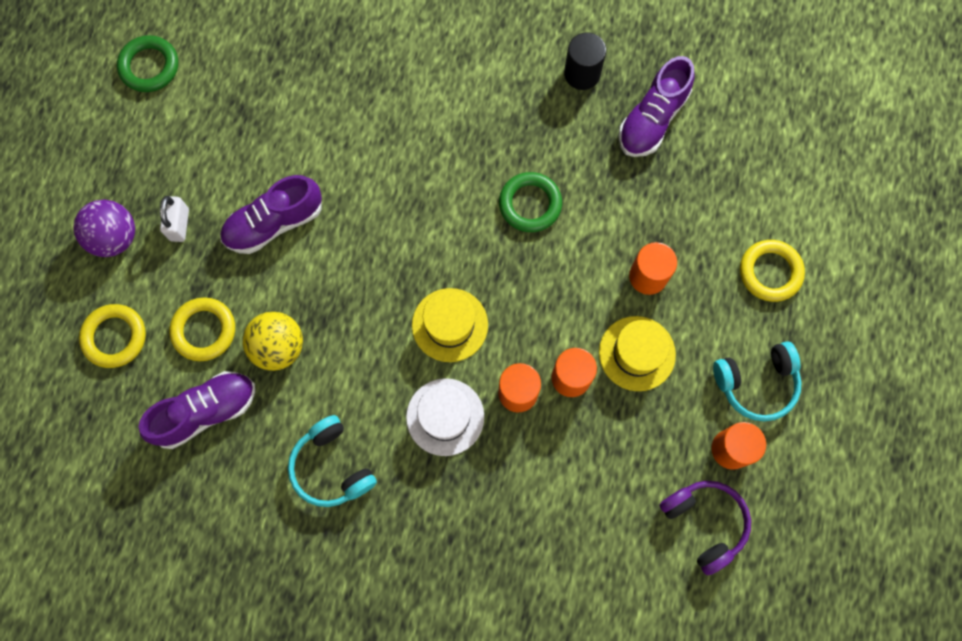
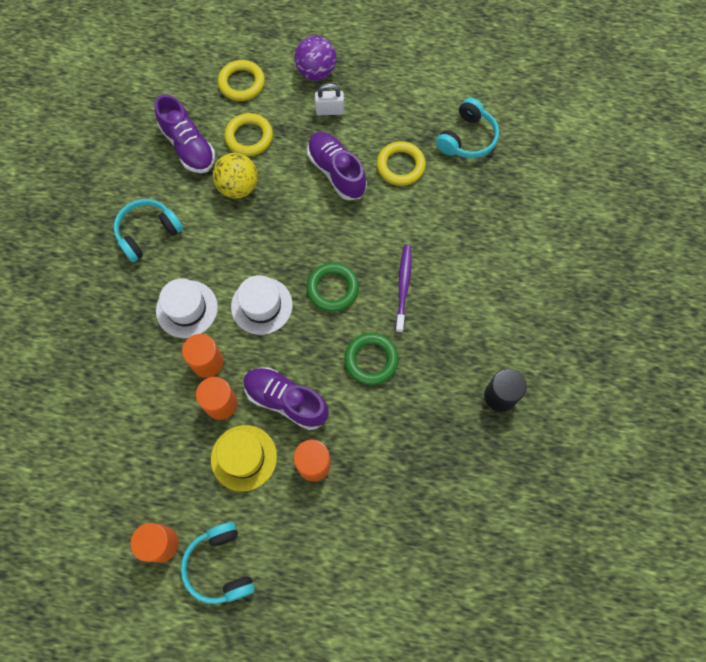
camera: 85 degrees right, 5 degrees down
green ring [117,35,178,92] -> green ring moved to [306,263,359,312]
yellow hat [412,288,488,362] -> white hat [231,275,293,335]
purple shoe [618,56,695,157] -> purple shoe moved to [243,367,329,430]
purple headphones [660,481,751,575] -> none
yellow ring [740,240,805,302] -> yellow ring moved to [377,141,426,186]
none -> purple toothbrush [395,245,412,333]
none -> turquoise headphones [436,98,499,158]

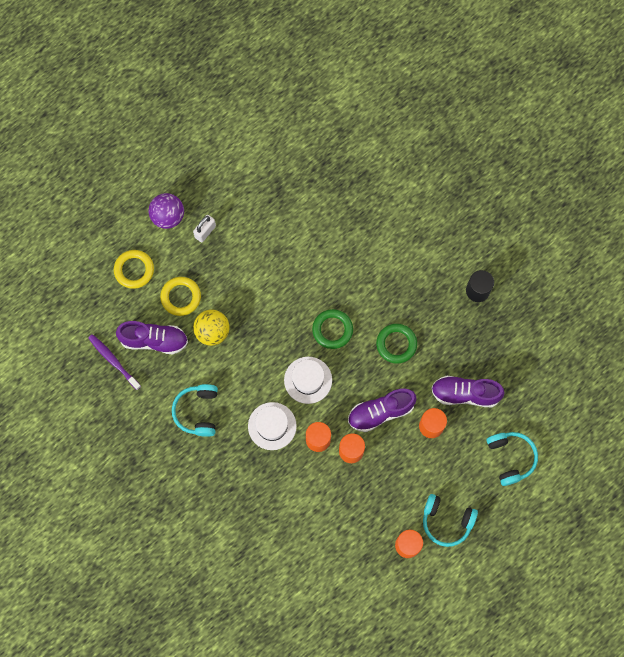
camera: 50 degrees left, 5 degrees up
yellow hat [211,425,277,491] -> none
purple shoe [307,132,367,200] -> purple shoe moved to [431,376,505,407]
yellow ring [377,141,426,186] -> none
purple toothbrush [395,245,412,333] -> purple toothbrush moved to [88,334,141,390]
turquoise headphones [436,98,499,158] -> turquoise headphones moved to [487,432,538,486]

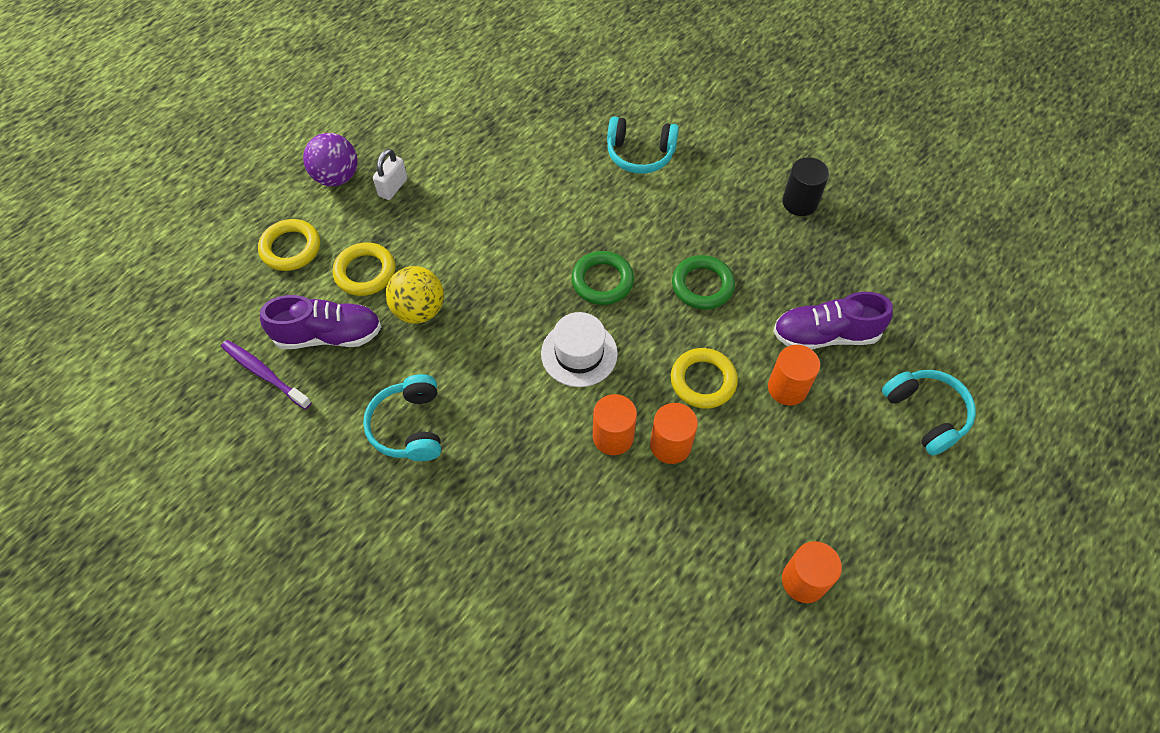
camera: 10 degrees left, 15 degrees down
white hat [248,402,297,450] -> none
purple shoe [348,388,417,432] -> yellow ring [671,348,738,409]
turquoise headphones [423,494,478,547] -> turquoise headphones moved to [607,116,679,174]

